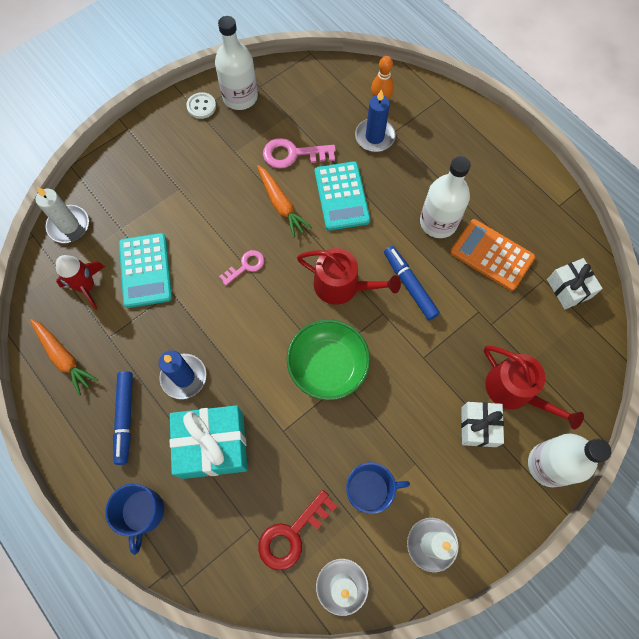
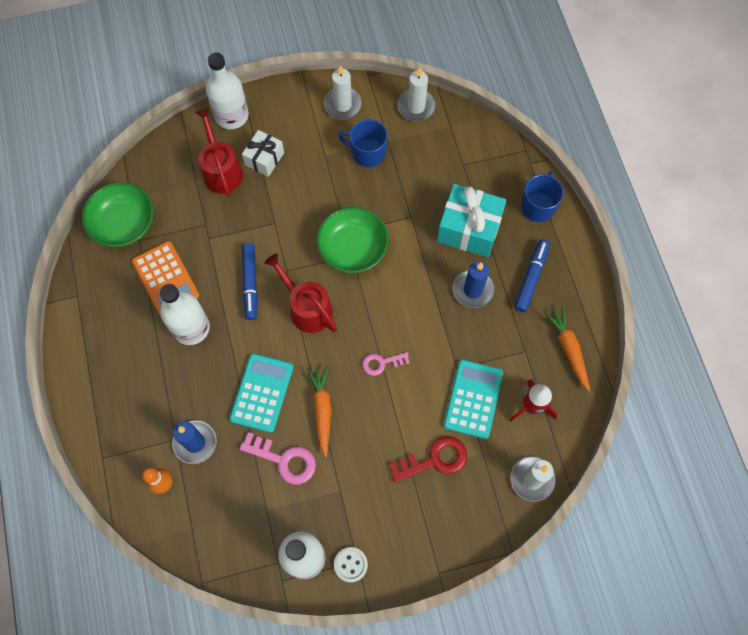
camera: 155 degrees left, 0 degrees up
red key [258,490,337,571] -> red key moved to [389,436,467,483]
white gift [547,258,603,309] -> green bowl [82,182,154,247]

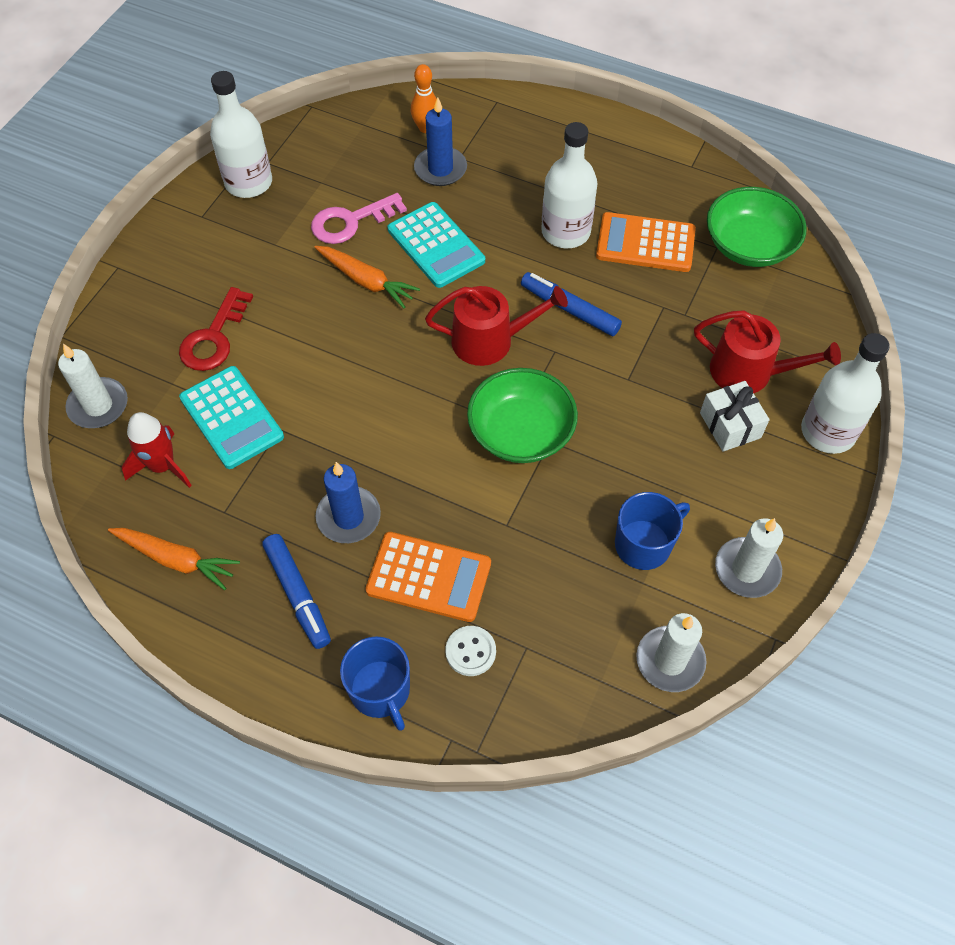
camera: 130 degrees right, 10 degrees down
white button [334,547,368,582] -> white button moved to [446,626,496,676]
pink key [362,352,410,376] -> none
turquoise gift [437,184,507,257] -> orange calculator [365,532,491,622]

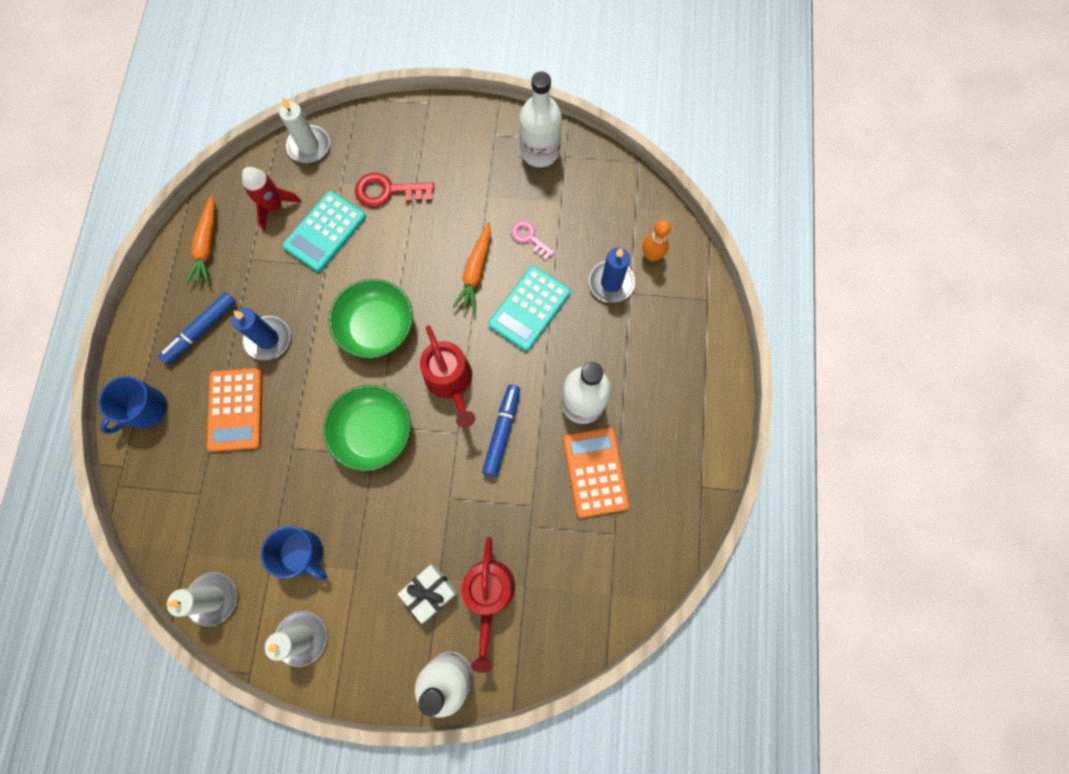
camera: 70 degrees right, 15 degrees up
pink key [311,193,407,244] -> pink key [511,221,554,260], size x0.63
white button [446,626,496,676] -> none
green bowl [707,187,807,267] -> green bowl moved to [328,279,413,358]

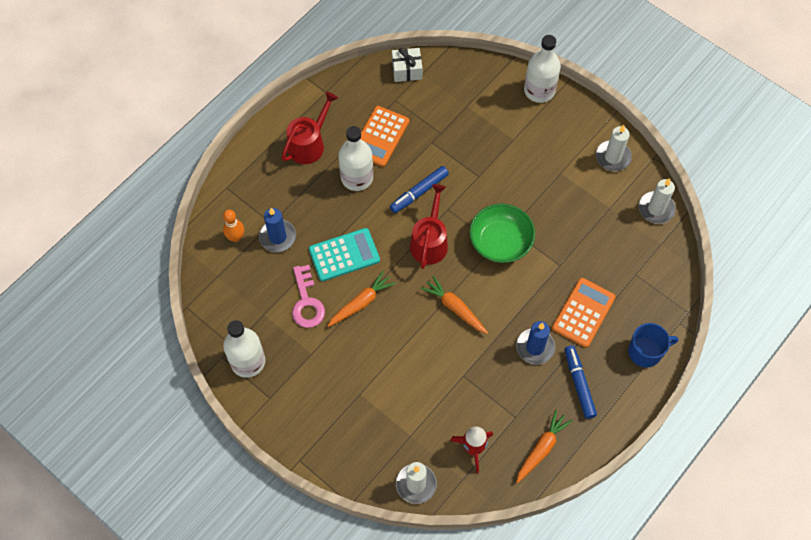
camera: 145 degrees left, 10 degrees down
blue marker [158,292,236,364] -> blue marker turned 90 degrees counterclockwise [565,345,597,419]
blue mug [261,526,327,580] -> none
turquoise calculator [282,191,366,272] -> none
green bowl [328,279,413,358] -> orange carrot [421,276,488,334]
red key [355,173,434,207] -> none
white gift [398,564,458,624] -> white gift moved to [392,48,423,82]
red watering can [461,537,515,673] -> red watering can moved to [281,92,338,164]
pink key [511,221,554,260] -> pink key [292,265,325,328], size x1.60

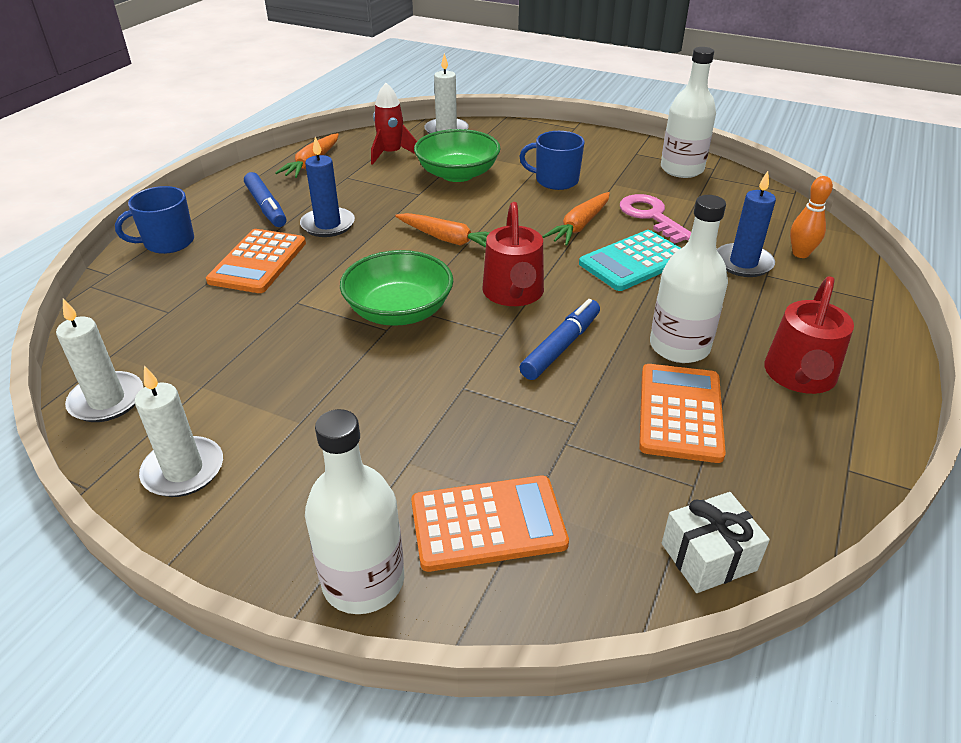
camera: 165 degrees right, 25 degrees down
none -> orange calculator [411,476,569,572]
none -> green bowl [414,129,501,182]
none -> blue mug [519,131,585,190]

